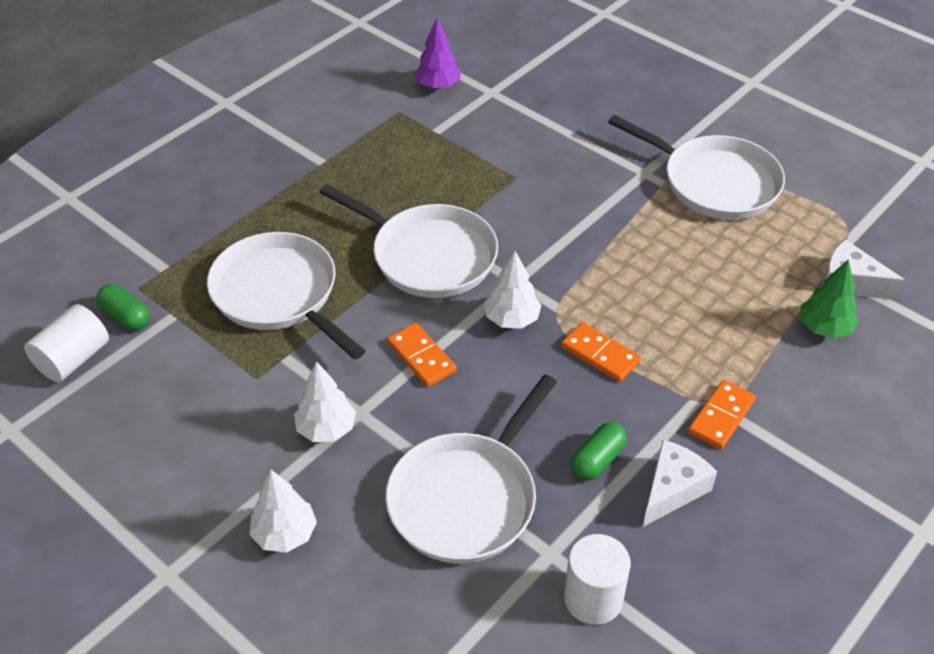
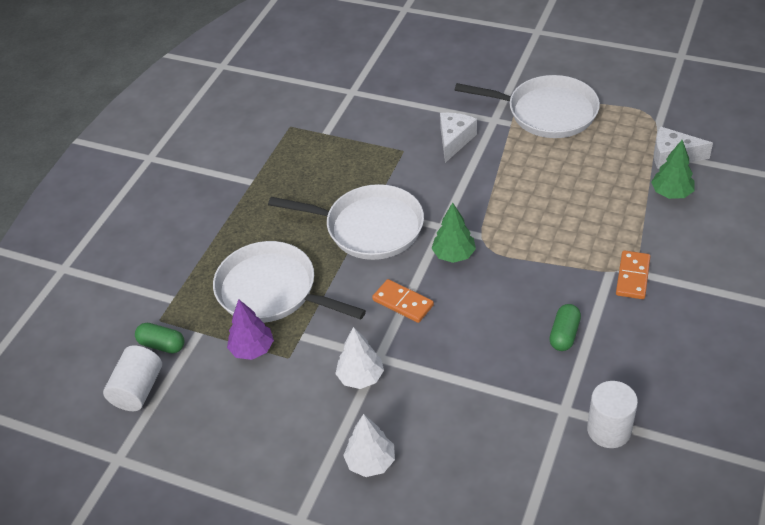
camera: 15 degrees left, 0 degrees up
white pan [385,375,557,563] -> none
purple tree [414,18,461,89] -> purple tree moved to [227,299,274,360]
white tree [484,251,542,329] -> green tree [432,202,476,263]
orange domino [562,323,641,382] -> none
white cheese [643,440,717,527] -> white cheese moved to [440,113,477,163]

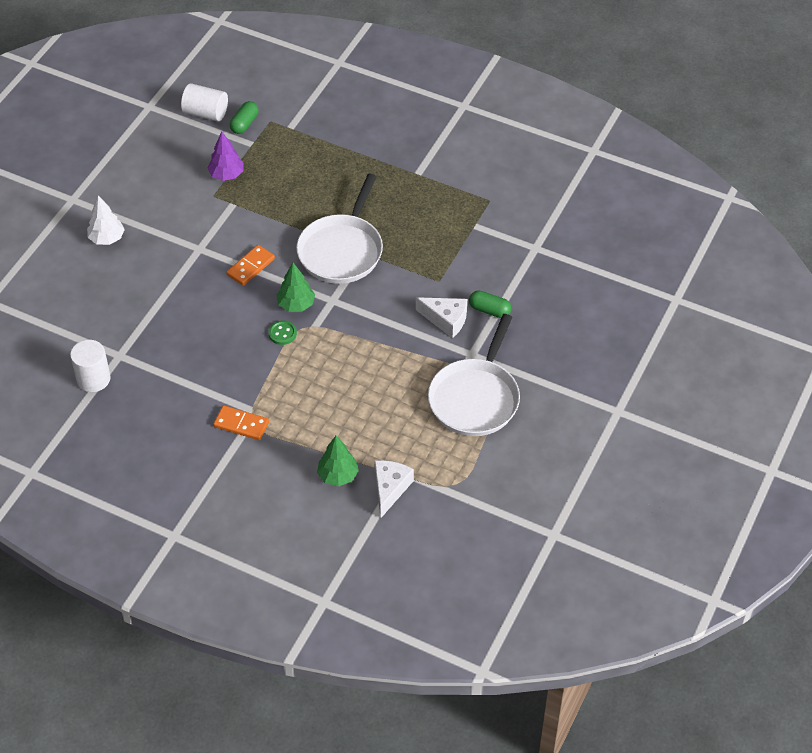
camera: 90 degrees right, 5 degrees up
white pan [213,241,366,323] -> none
white tree [335,327,384,389] -> none
green capsule [549,304,581,351] -> green capsule moved to [469,291,511,318]
none -> green button [268,320,297,345]

